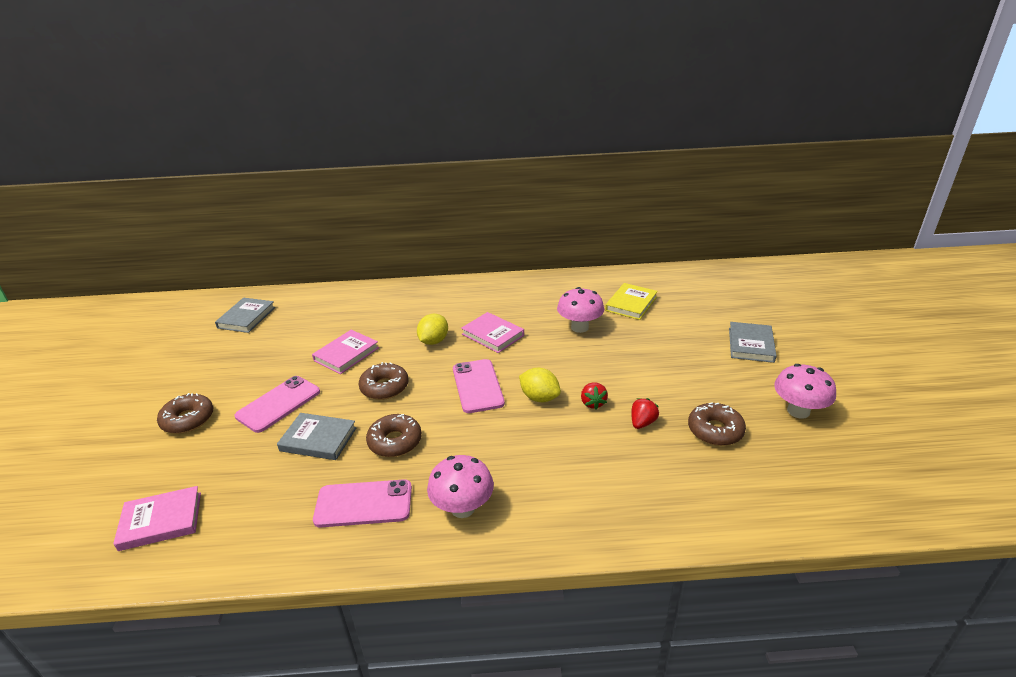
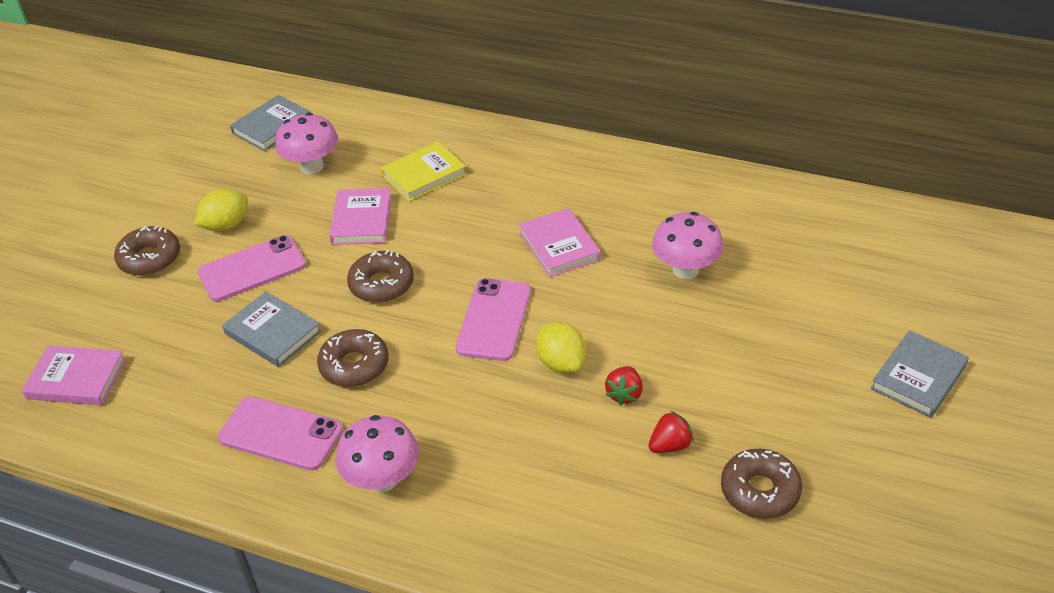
camera: 25 degrees right, 10 degrees up
pink book [312,330,379,374] -> pink book turned 60 degrees counterclockwise [329,188,392,245]
yellow lemon [417,314,448,345] -> yellow lemon moved to [194,189,248,232]
yellow book [605,283,658,320] -> yellow book moved to [381,141,467,201]
pink mushroom [774,364,836,419] -> pink mushroom moved to [275,113,338,174]

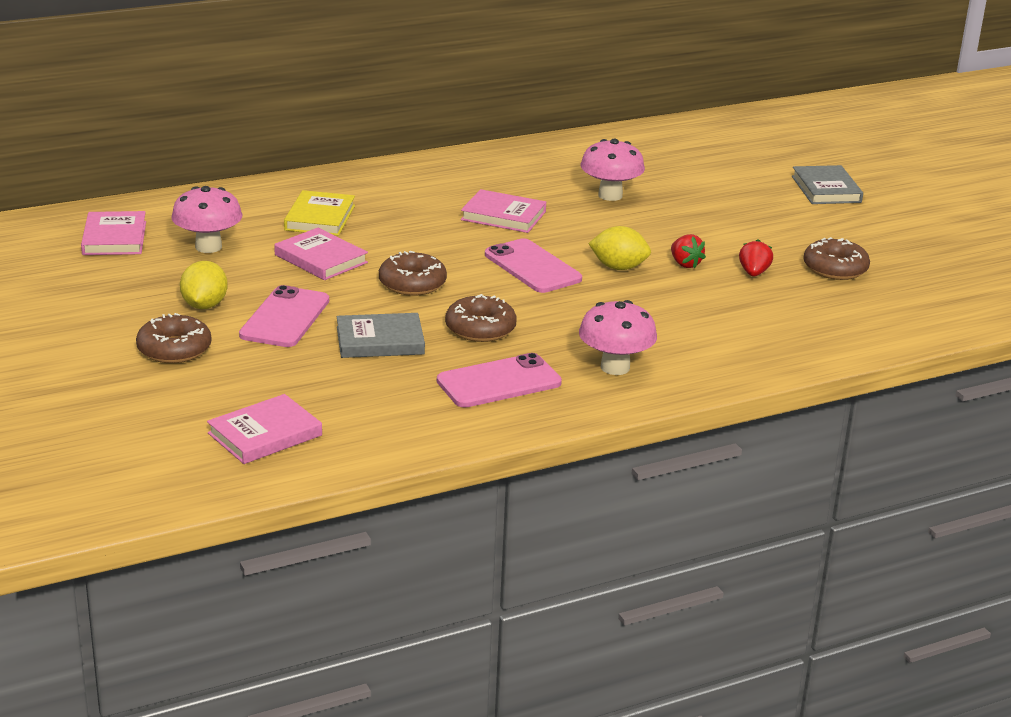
camera: 50 degrees left, 15 degrees down
grey book [230,95,311,151] -> pink book [81,211,146,255]

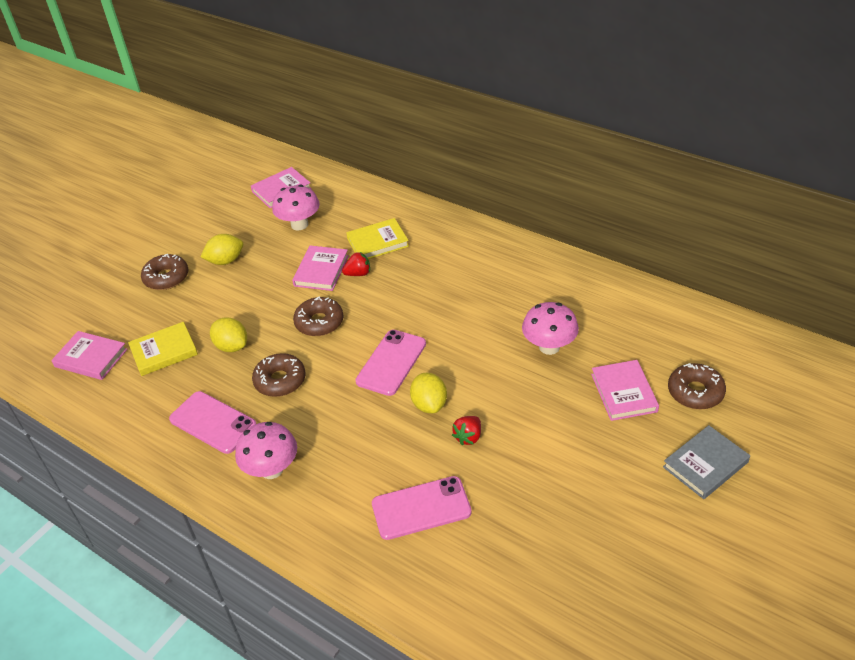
camera: 65 degrees right, 15 degrees up
pink phone [239,285,329,347] -> pink phone moved to [372,476,472,540]
grey book [337,313,425,358] -> yellow lemon [210,317,247,352]
pink book [461,189,546,233] -> pink book moved to [591,360,659,421]
red strawberry [739,239,773,277] -> red strawberry moved to [342,252,370,276]
brown donut [803,237,870,280] -> brown donut moved to [668,363,726,409]
none -> yellow book [128,322,198,376]

